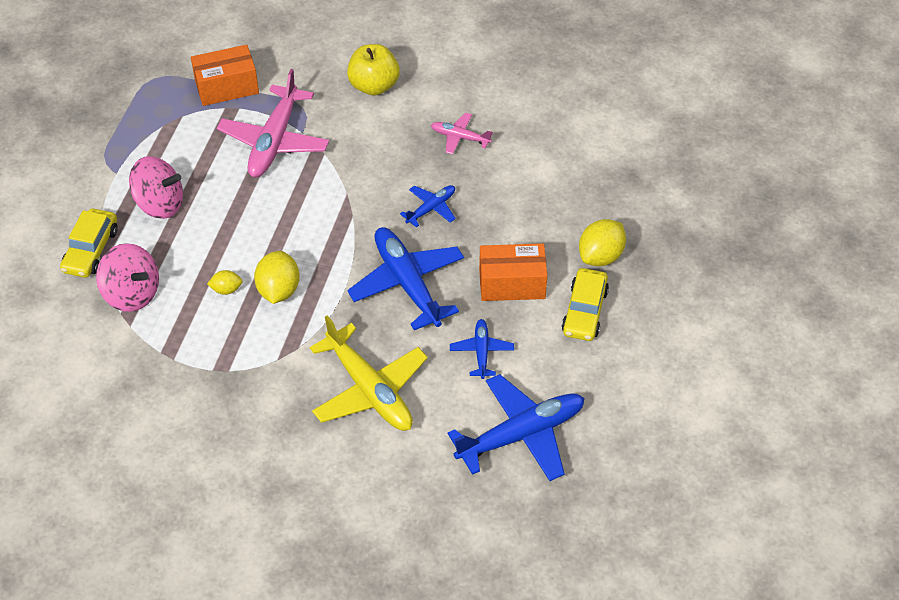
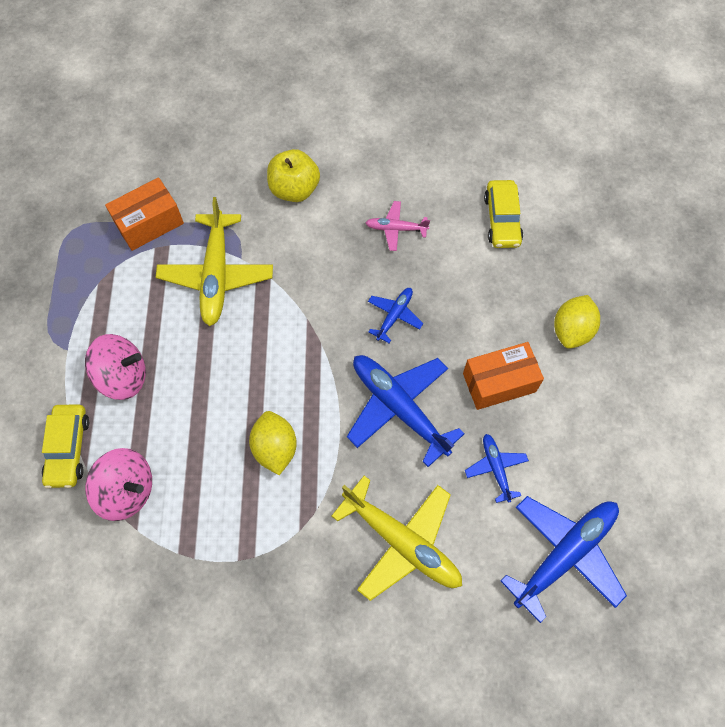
camera: 15 degrees left, 15 degrees up
yellow lemon [207,270,243,295] -> none
pink plane [217,69,329,177] -> yellow plane [156,197,273,326]
yellow car [562,268,609,341] -> yellow car moved to [484,180,523,248]

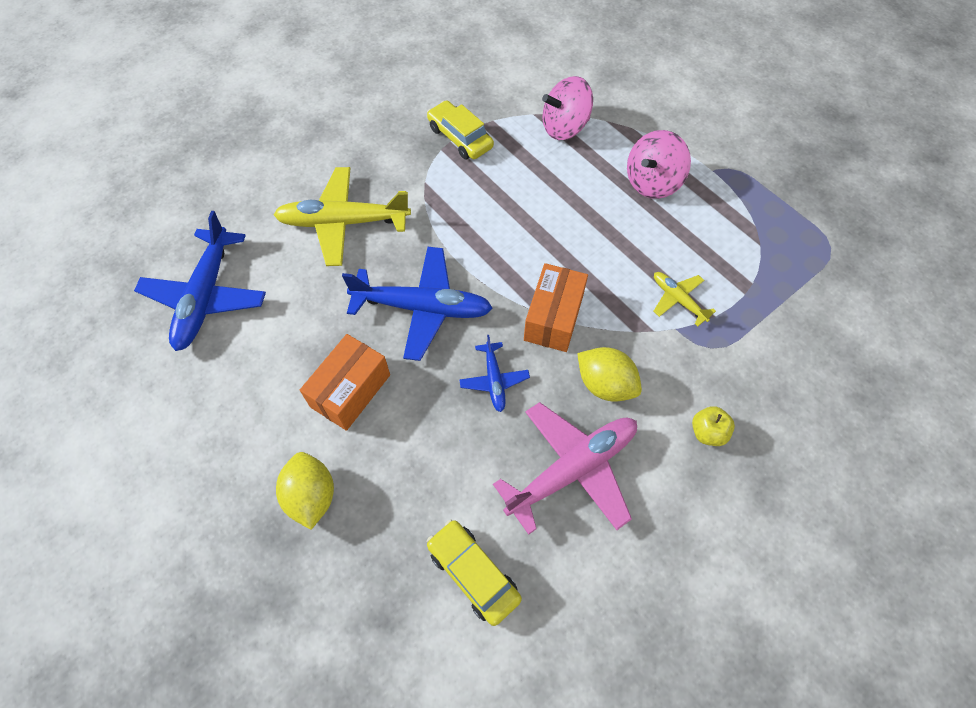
camera: 140 degrees right, 5 degrees down
yellow car [42,405,89,488] -> yellow car moved to [427,101,494,159]
orange box [105,177,184,251] -> orange box moved to [524,263,588,352]
yellow plane [156,197,273,326] -> yellow plane [653,272,716,326], size x0.51
yellow lemon [249,411,297,475] -> yellow lemon moved to [577,347,642,402]
yellow apple [267,149,320,202] -> yellow apple [692,406,735,446], size x0.59
pink plane [366,201,430,251] -> pink plane [493,402,637,535], size x1.96
blue plane [465,434,529,503] -> none

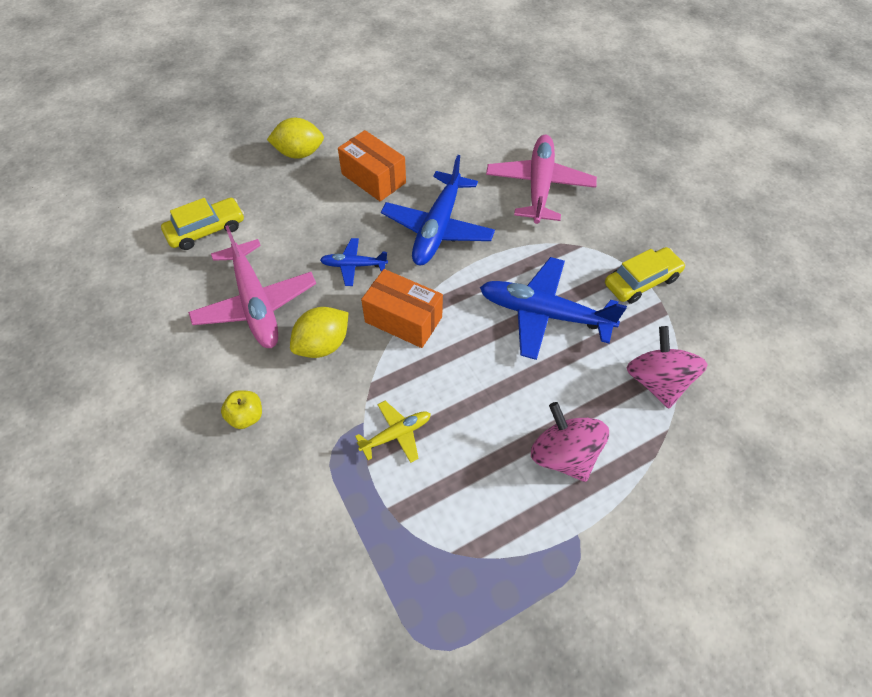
camera: 100 degrees right, 5 degrees down
blue plane [134,211,266,351] -> blue plane moved to [480,257,627,360]
yellow plane [273,167,411,266] -> pink plane [486,135,597,224]

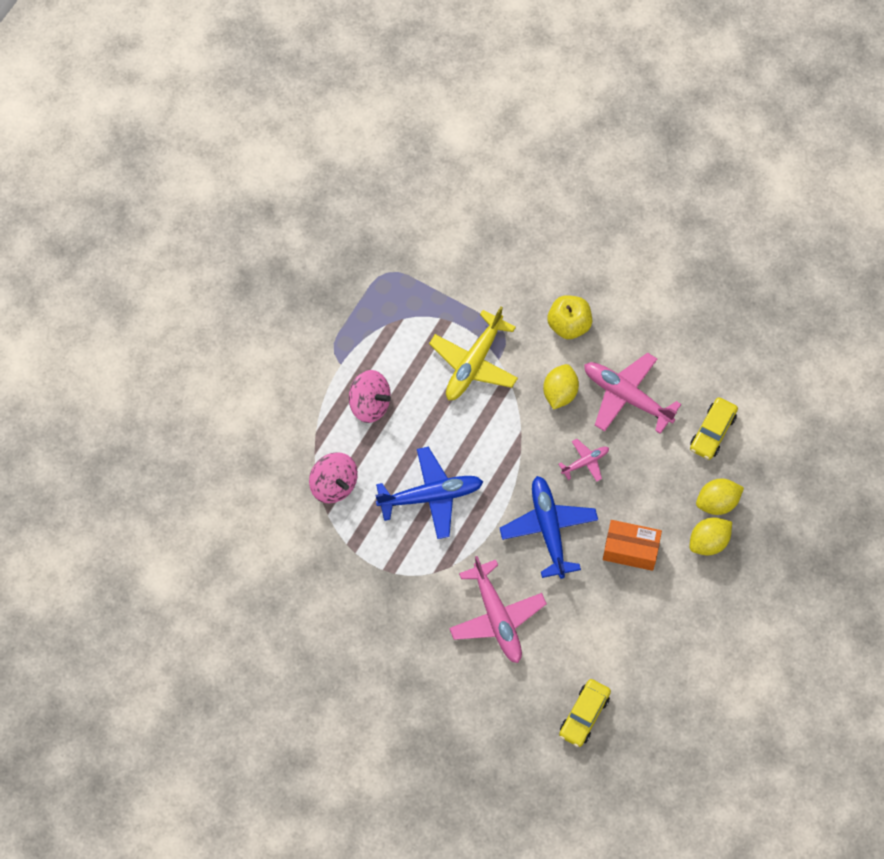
camera: 150 degrees right, 10 degrees up
yellow apple [221,390,262,429] -> yellow apple [547,295,592,339], size x1.69
blue plane [320,238,388,286] -> pink plane [559,439,609,482]
yellow plane [355,401,431,463] -> yellow plane [429,307,518,400], size x1.96
orange box [361,269,443,348] -> none
yellow car [605,247,686,304] -> yellow car moved to [559,679,611,747]
none -> yellow lemon [696,479,744,515]

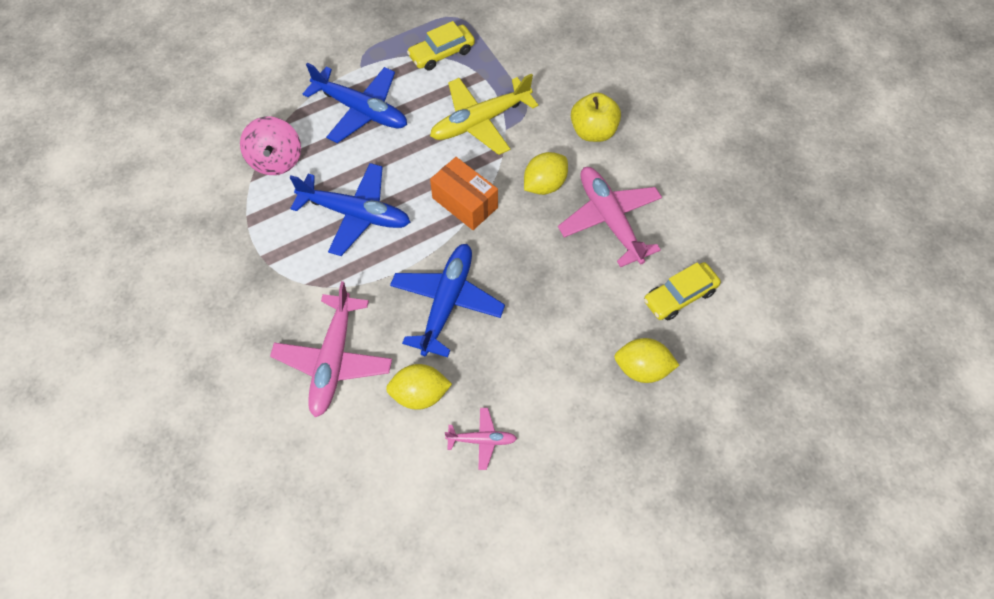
camera: 30 degrees right, 5 degrees down
pink spinning top [349,370,391,423] -> blue plane [303,63,407,143]
pink plane [559,439,609,482] -> pink plane moved to [445,408,517,470]
yellow car [559,679,611,747] -> yellow car moved to [407,21,475,71]
orange box [603,520,662,571] -> orange box moved to [430,157,498,230]
yellow lemon [690,517,732,555] -> yellow lemon moved to [386,364,452,410]

